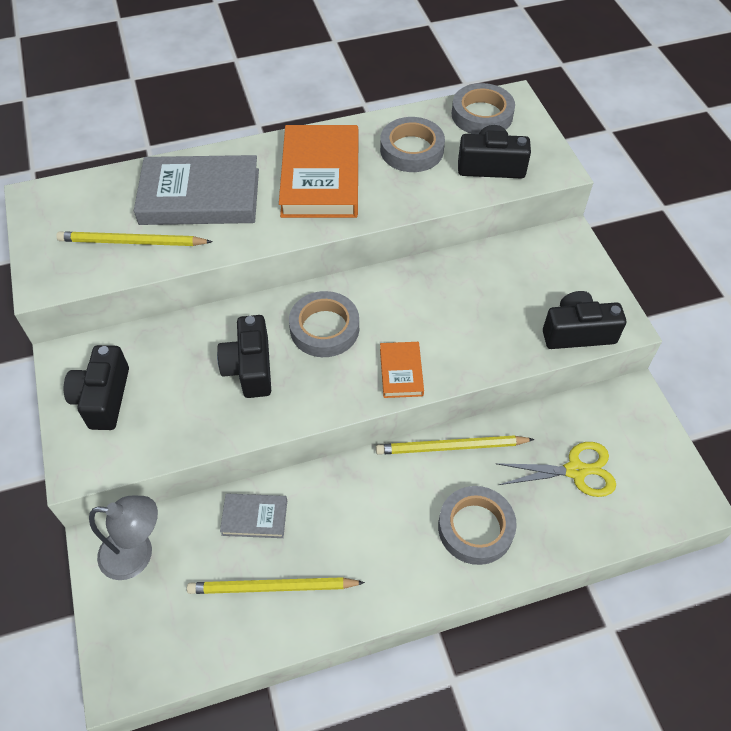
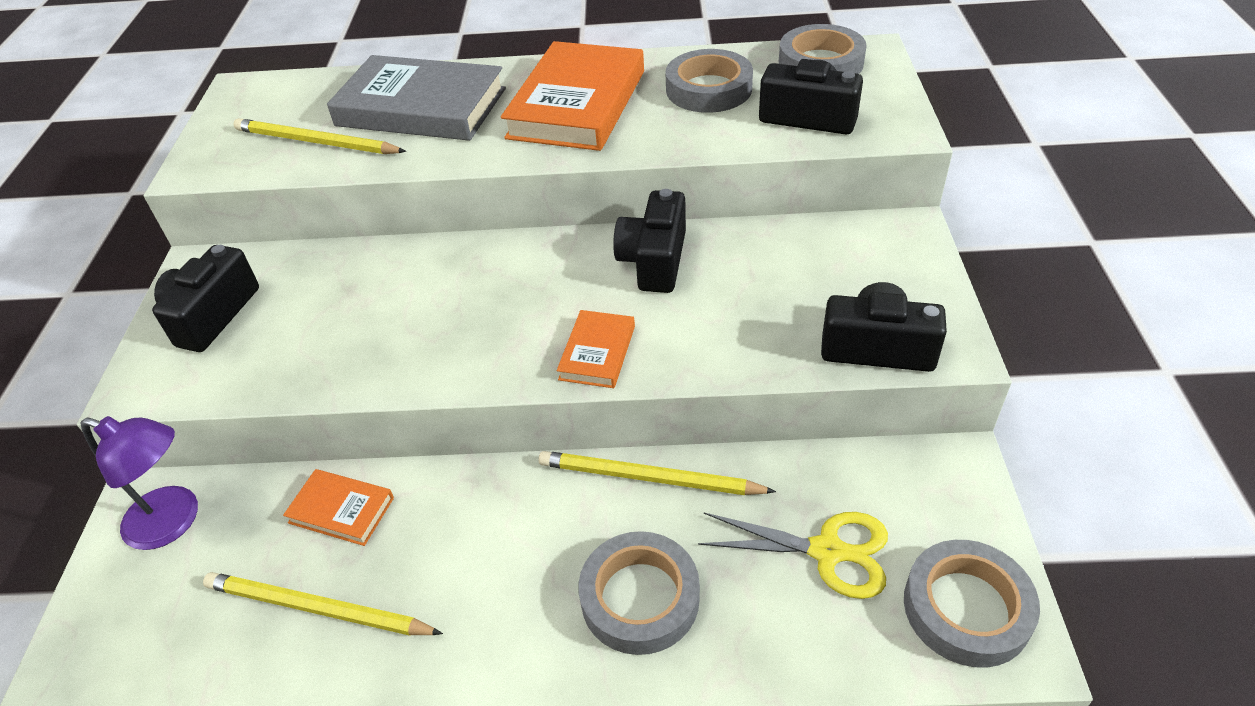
camera: 20 degrees right, 10 degrees down
grey lamp [89,496,158,580] -> purple lamp [81,416,198,550]
black camera [217,315,271,398] -> black camera moved to [613,189,686,293]
grey book [220,494,287,538] -> orange book [283,469,394,546]
grey tape [289,291,359,357] -> grey tape moved to [904,540,1040,668]

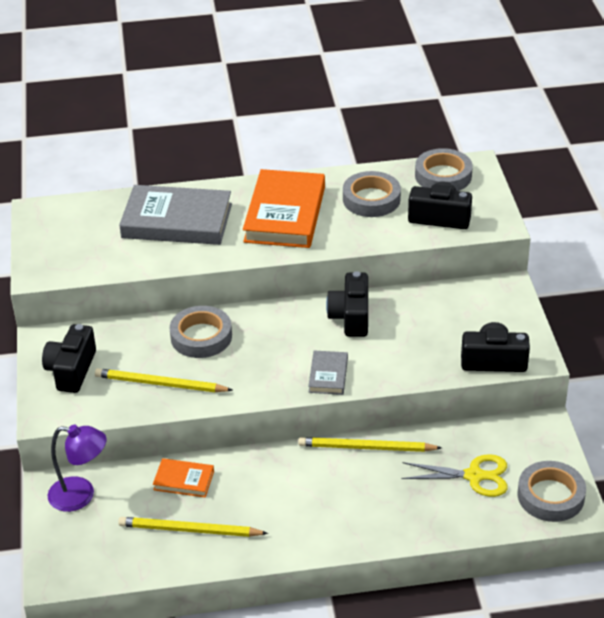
camera: 10 degrees left, 5 degrees down
yellow pencil [234,118,406,154] -> yellow pencil moved to [95,368,233,392]
orange book [557,310,635,388] -> grey book [308,351,348,395]
grey tape [579,531,700,655] -> grey tape moved to [170,306,232,358]

